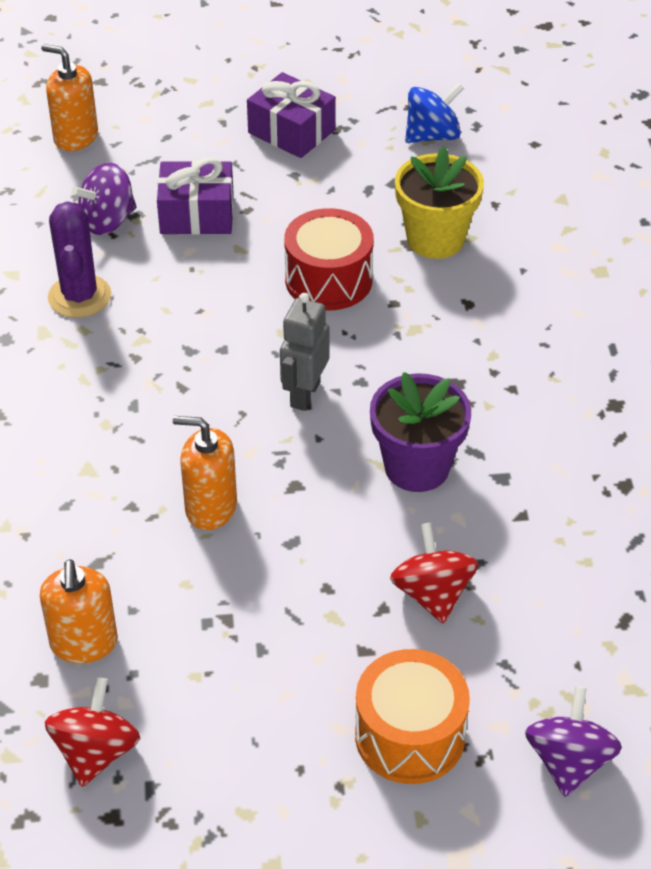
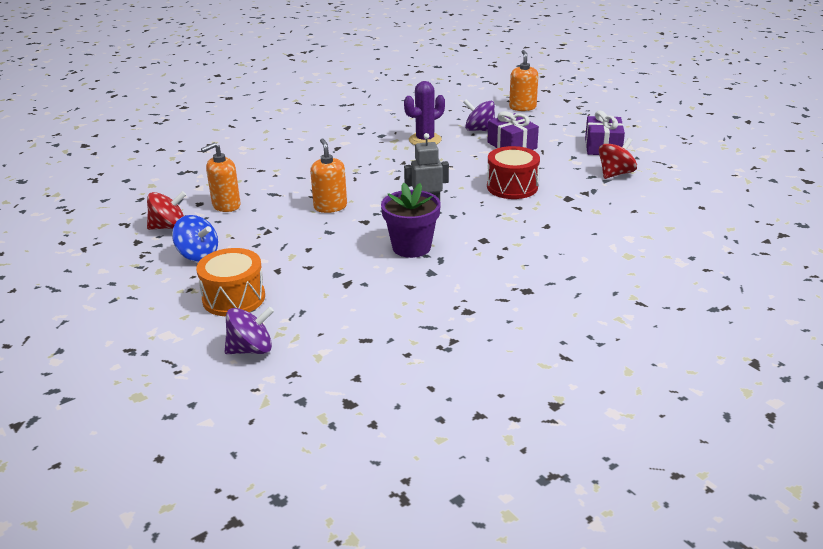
camera: 60 degrees right, 15 degrees down
red spinning top [390,522,479,624] -> red spinning top moved to [599,138,637,179]
yellow flower pot [395,147,484,259] -> none
blue spinning top [405,83,464,143] -> blue spinning top moved to [172,215,218,262]

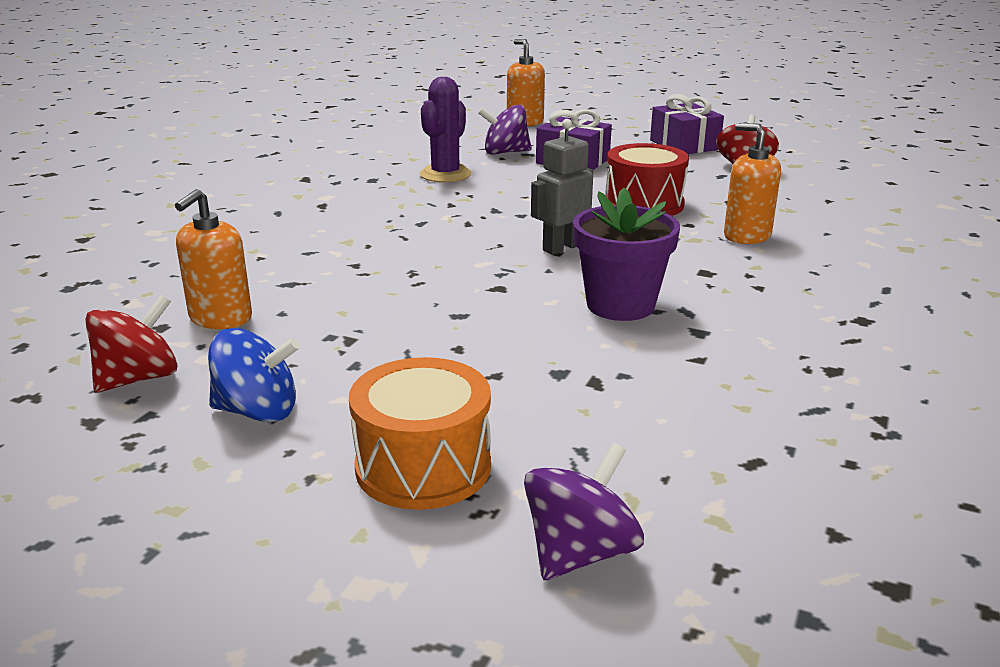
camera: 30 degrees left, 5 degrees down
orange soap dispenser [310,138,347,213] -> orange soap dispenser moved to [724,123,781,244]

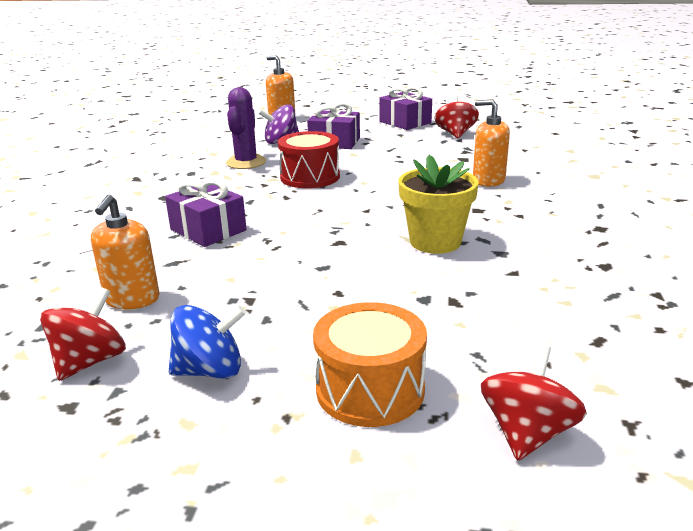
camera: 15 degrees left, 0 degrees up
purple spinning top [524,443,644,580] -> red spinning top [481,345,587,460]
grey robot [531,119,593,255] -> none
purple flower pot [573,188,680,321] -> yellow flower pot [398,155,479,254]
red drum [605,143,689,216] -> red drum moved to [278,131,340,188]
none -> purple gift [165,179,247,247]

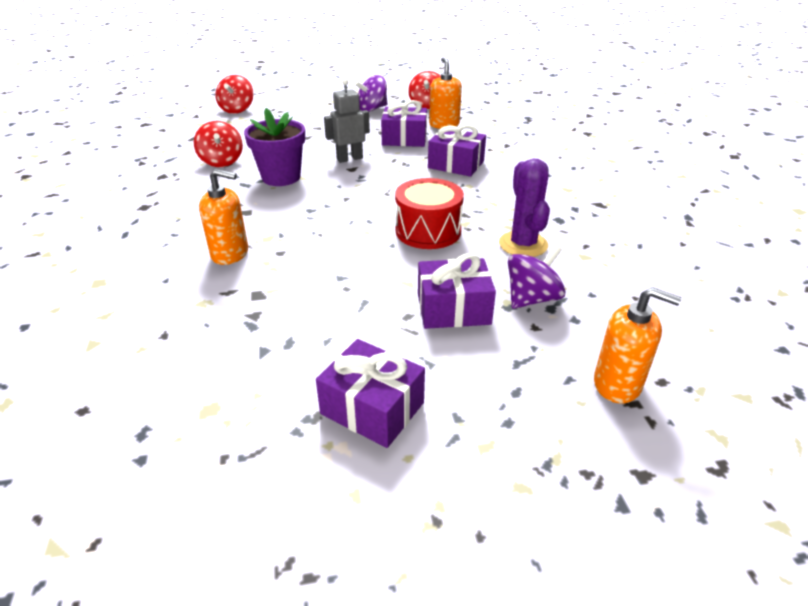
camera: 160 degrees right, 10 degrees up
blue spinning top [169,305,246,379] -> purple spinning top [355,75,387,112]
orange drum [313,302,427,427] -> none
yellow flower pot [398,155,479,254] -> purple flower pot [244,108,305,186]
red spinning top [435,96,479,139] -> red spinning top moved to [194,121,243,167]
none -> grey robot [324,78,370,163]
none -> purple gift [381,100,427,147]

